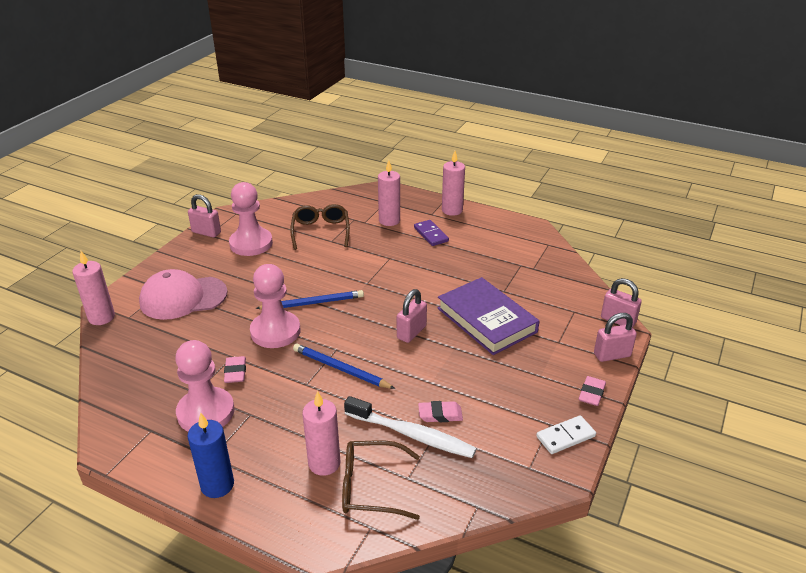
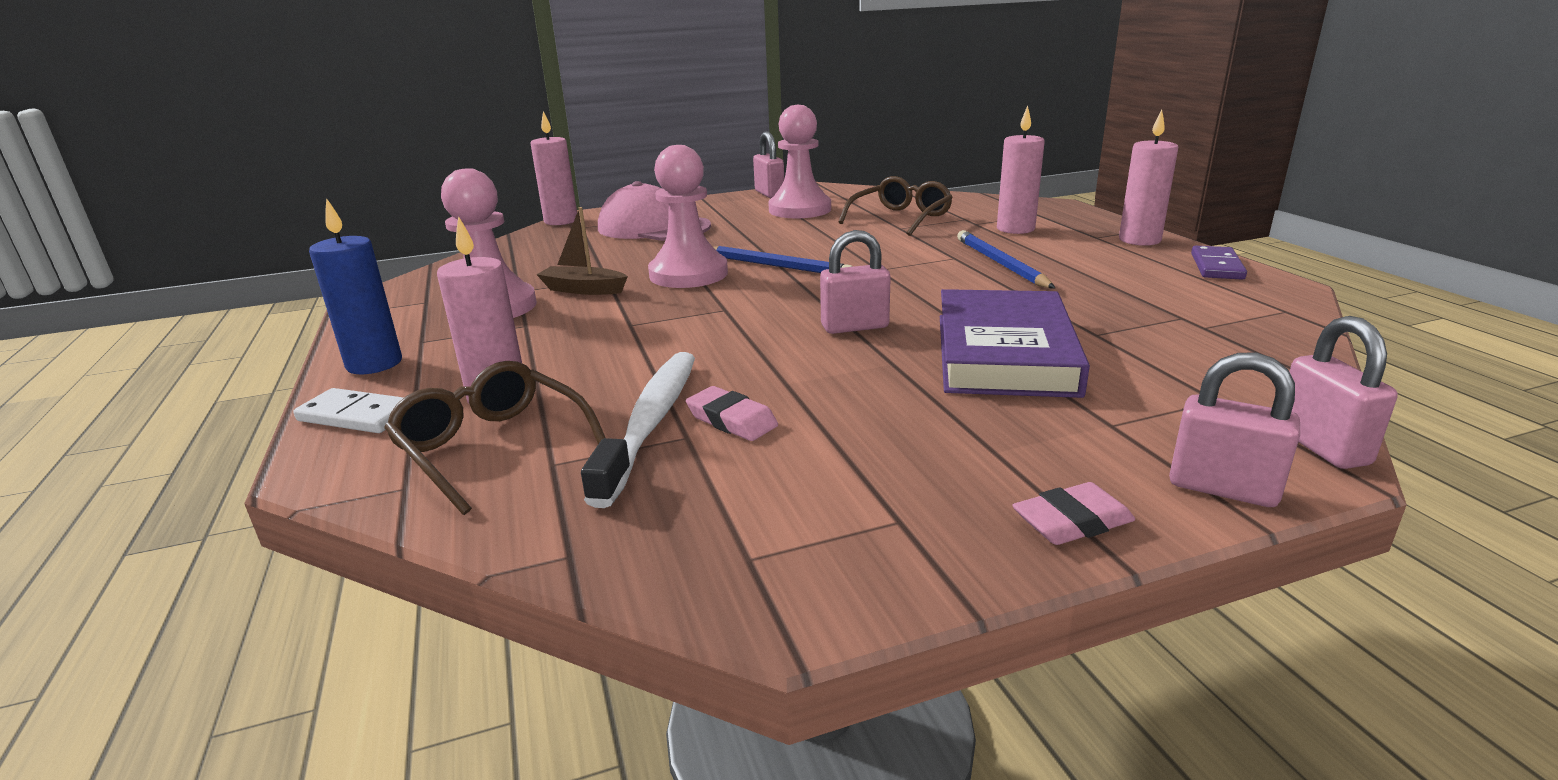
camera: 45 degrees right, 10 degrees down
pink eraser [224,356,246,383] -> brown boat [536,207,628,295]
blue pencil [293,344,395,389] -> blue pencil moved to [957,230,1055,288]
white toothbrush [344,396,477,458] -> white toothbrush turned 150 degrees counterclockwise [581,352,695,508]
purple domino [414,220,449,246] -> purple domino moved to [1191,246,1247,280]
white domino [536,415,596,454] -> white domino moved to [293,388,404,433]

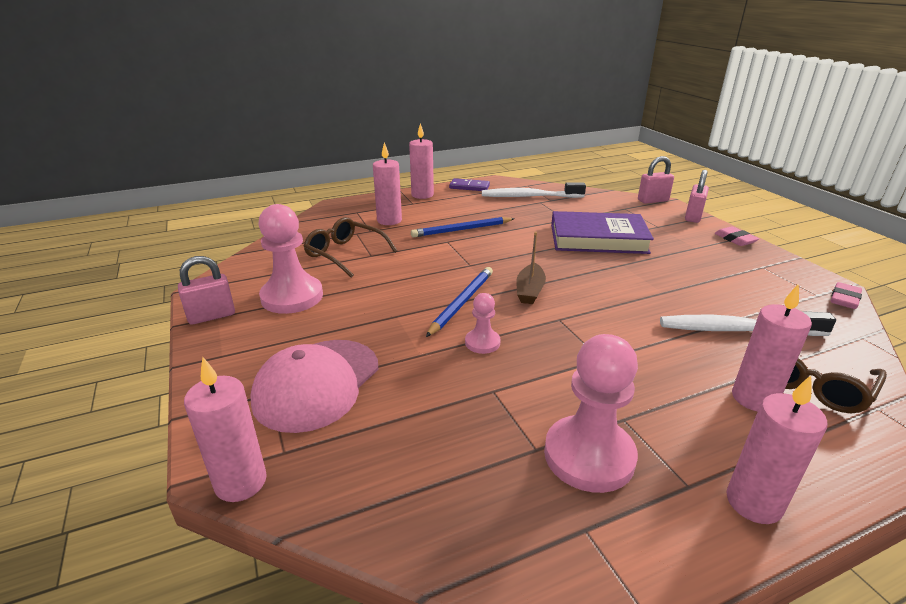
camera: 95 degrees left, 5 degrees up
white domino [293,388,404,433] -> none
blue candle [309,198,402,374] -> pink candle [727,375,827,524]
brown boat [536,207,628,295] -> brown boat moved to [516,232,546,304]
pink pawn [648,145,728,288] -> pink pawn [465,293,501,354], size x0.51
pink eraser [686,386,778,441] -> pink eraser moved to [831,282,862,309]
pink padlock [820,230,891,334] -> none
none -> white toothbrush [482,182,586,198]

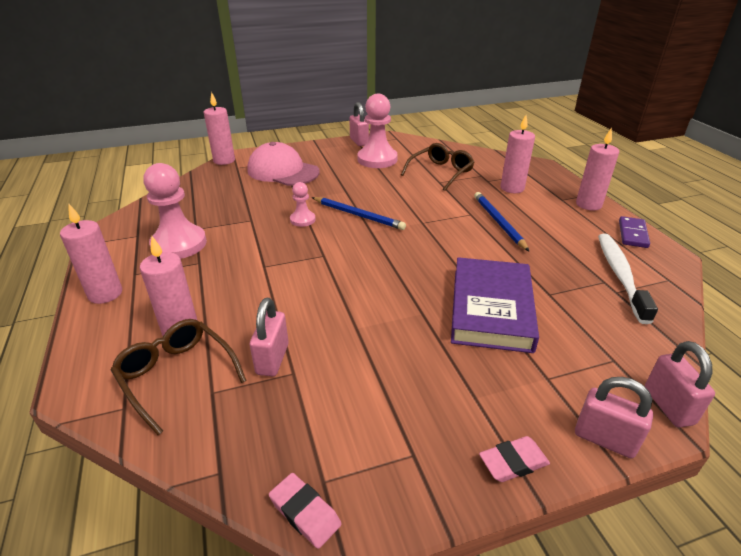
camera: 95 degrees right, 5 degrees up
brown boat [516,232,546,304] -> none
white toothbrush [660,311,836,336] -> pink padlock [250,298,289,376]

